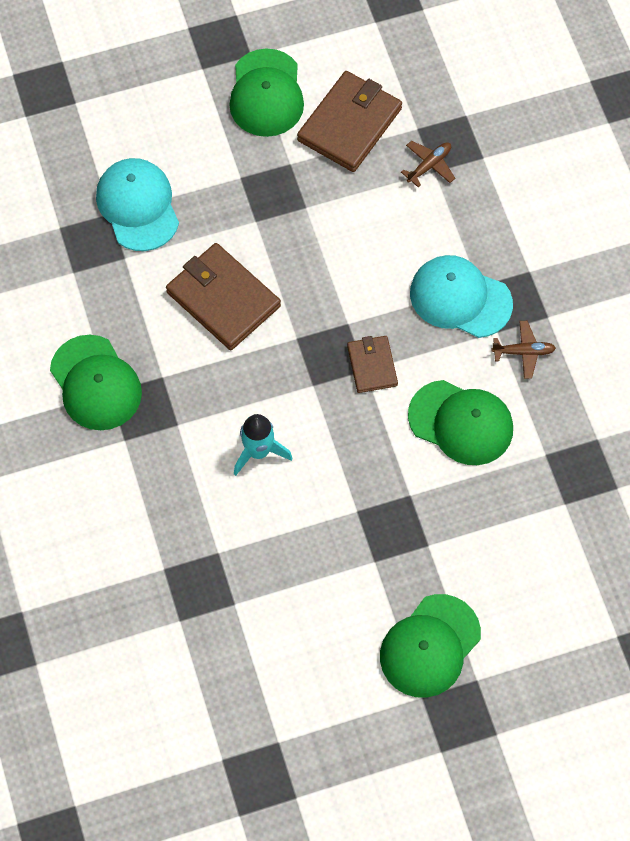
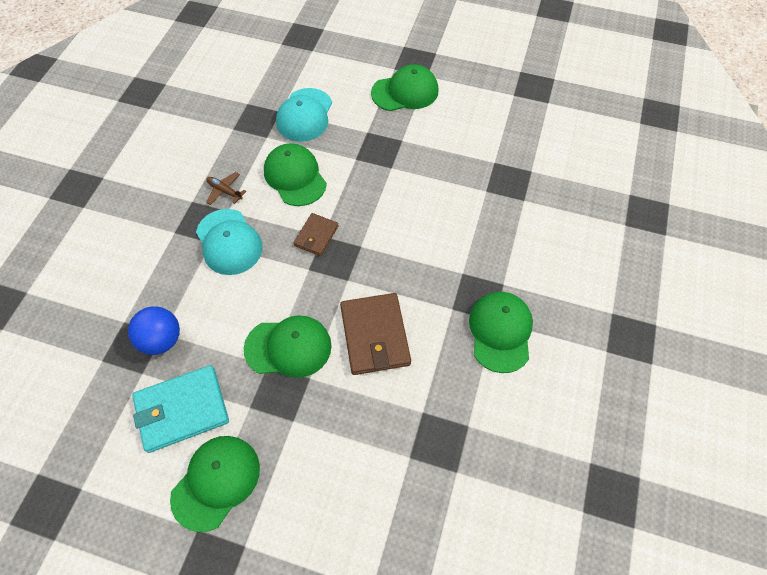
camera: 145 degrees left, 5 degrees down
turquoise cap [96,158,179,251] -> turquoise cap moved to [276,88,332,142]
turquoise rocket [234,414,292,476] -> none
brown wallet [297,71,402,172] -> turquoise wallet [132,365,229,453]
brown plane [401,141,455,187] -> blue ball [128,306,180,355]
none -> green cap [244,315,332,378]

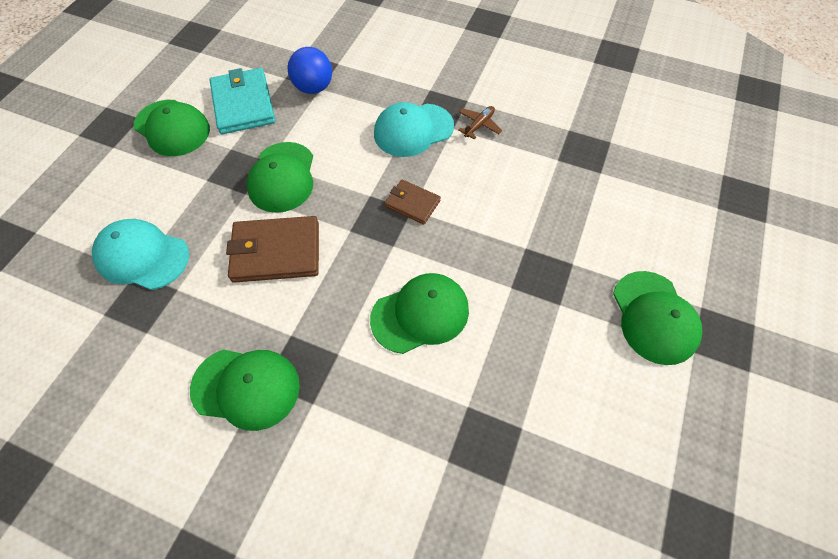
camera: 95 degrees right, 0 degrees up
green cap [264,143,327,206] -> green cap moved to [370,273,469,354]
turquoise cap [276,88,332,142] -> turquoise cap moved to [92,219,189,290]

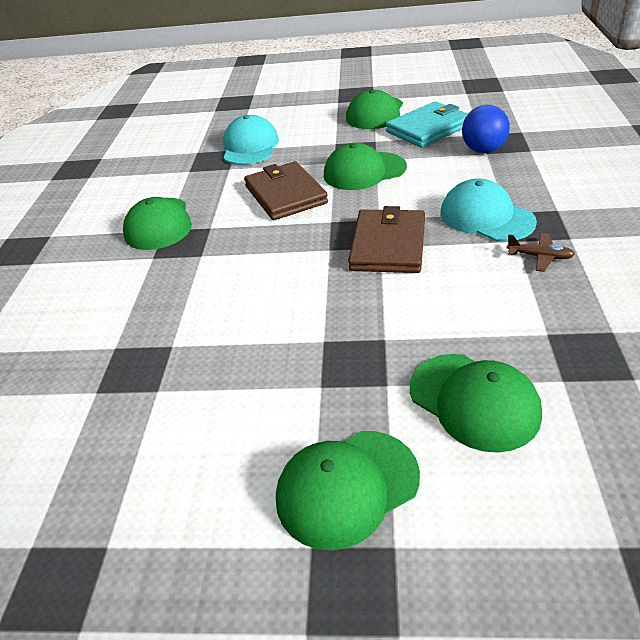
camera: 75 degrees right, 20 degrees down
green cap [370,273,469,354] -> green cap moved to [410,354,542,453]
brown wallet [385,180,441,225] -> brown wallet [348,206,425,273], size x1.76

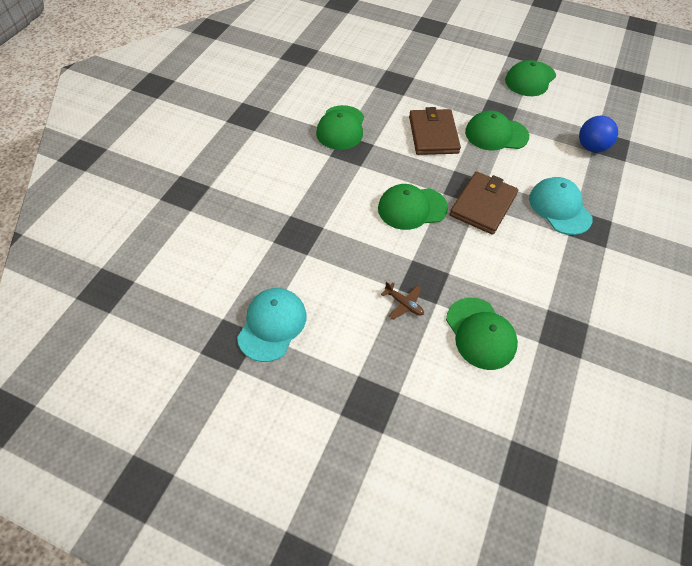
camera: 15 degrees right, 15 degrees up
turquoise cap [223,115,279,165] -> turquoise cap moved to [237,288,306,362]
green cap [276,431,420,550] -> green cap moved to [378,184,448,230]
turquoise wallet [386,102,468,148] -> none
brown plane [507,233,575,272] -> brown plane moved to [381,282,424,320]

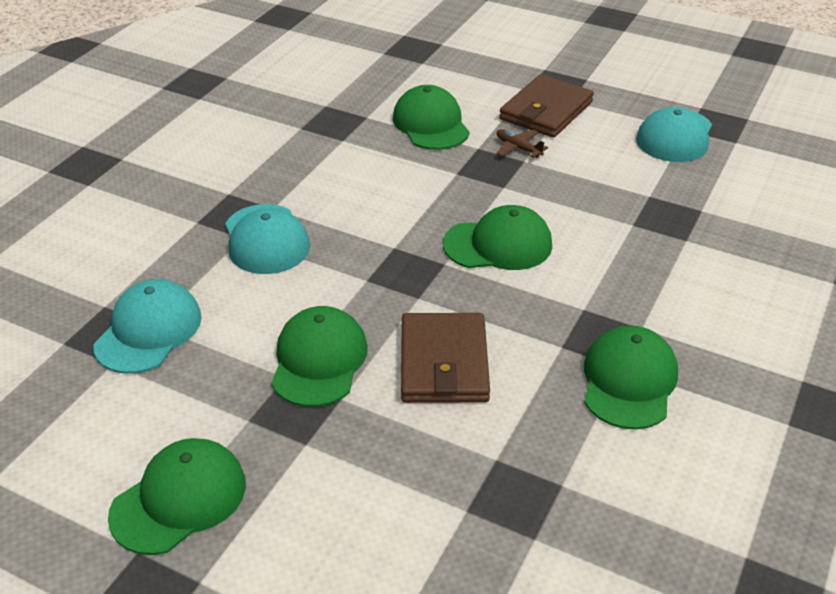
camera: 175 degrees left, 15 degrees down
brown wallet [450,171,518,235] -> brown wallet moved to [499,74,594,138]
green cap [465,110,529,150] -> green cap turned 90 degrees counterclockwise [271,306,368,407]
blue ball [579,116,618,152] -> turquoise cap [93,279,202,374]

